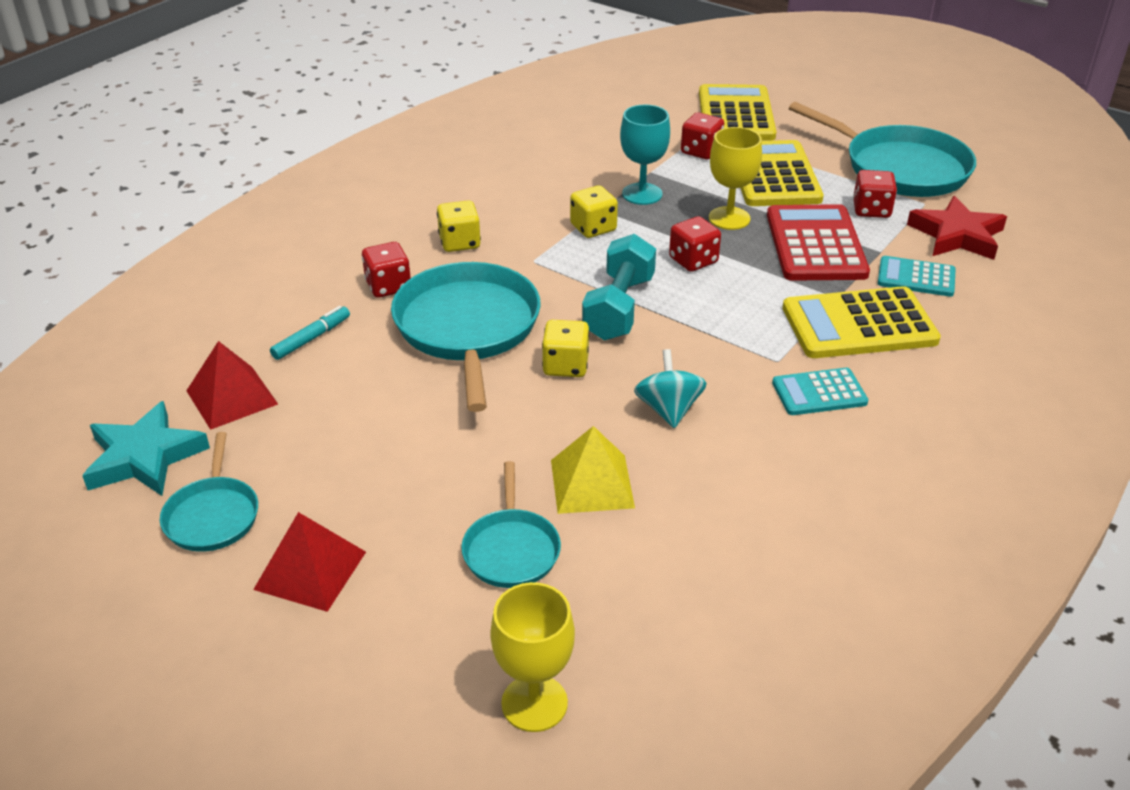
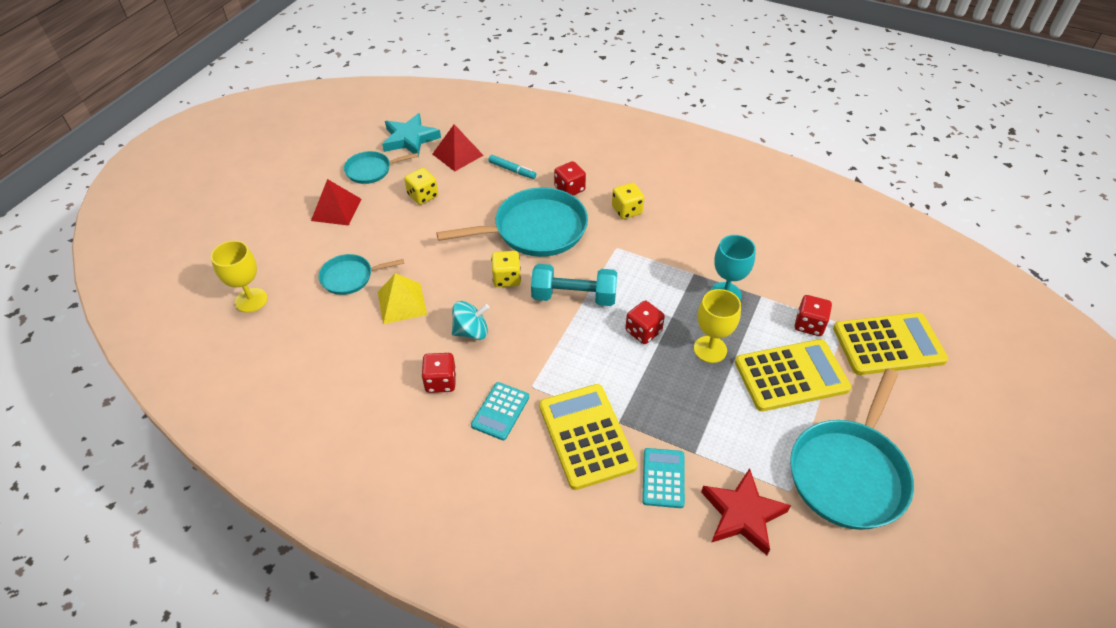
camera: 80 degrees right, 10 degrees up
yellow dice [570,186,618,238] -> yellow dice moved to [404,168,438,205]
red calculator [767,204,870,281] -> none
turquoise calculator [772,368,868,415] -> turquoise calculator turned 135 degrees counterclockwise [471,382,529,440]
red dice [853,170,897,218] -> red dice moved to [422,353,456,393]

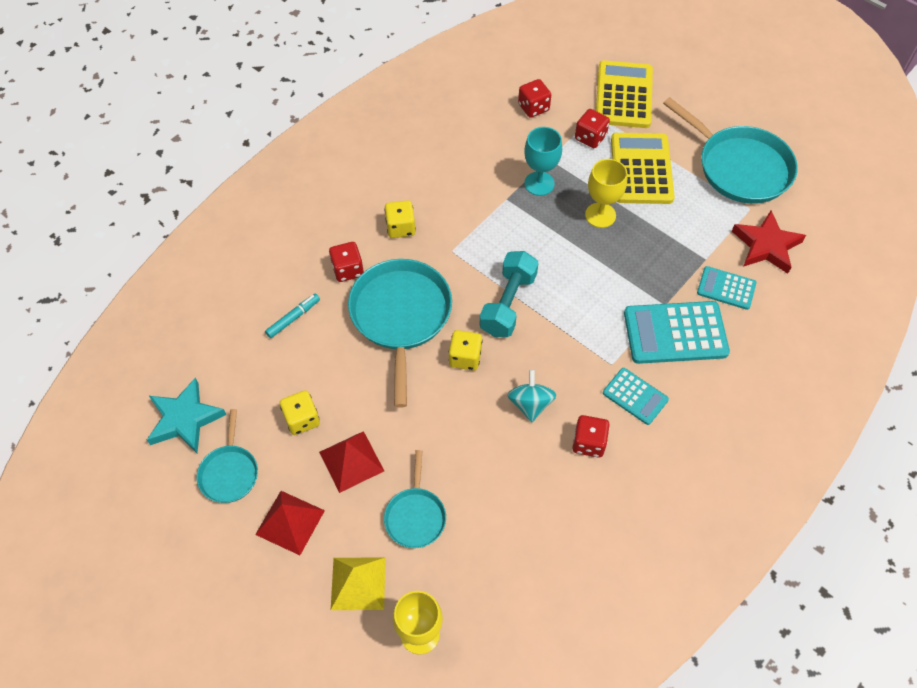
camera: 75 degrees left, 10 degrees up
yellow pyramid [378,273,427,324] -> yellow pyramid moved to [331,557,386,610]
red pyramid [433,124,484,172] -> red pyramid moved to [319,431,384,493]
yellow calculator [539,384,637,490] -> turquoise calculator [624,301,730,364]
red dice [625,301,665,344] -> red dice moved to [518,79,551,118]

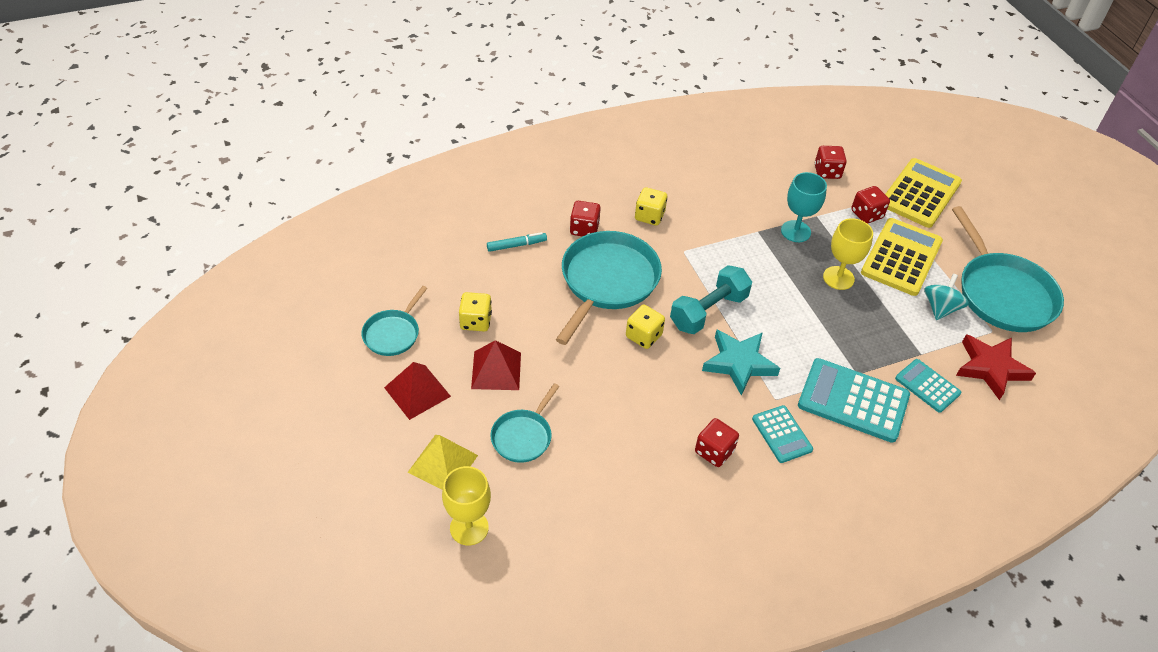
camera: 25 degrees right, 10 degrees down
turquoise star [147,378,226,453] -> turquoise star moved to [702,330,780,396]
turquoise spinning top [507,369,556,422] -> turquoise spinning top moved to [924,274,969,320]

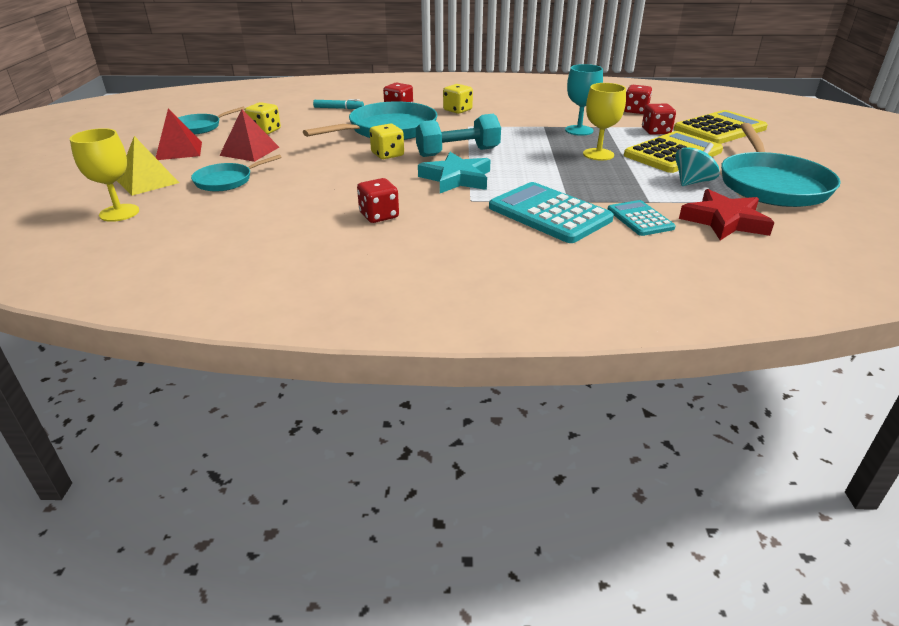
camera: 25 degrees right, 15 degrees down
turquoise calculator [752,405,813,463] -> none

